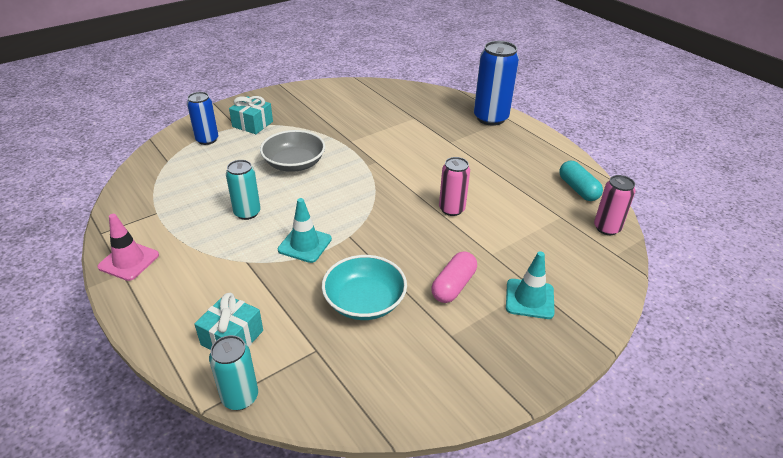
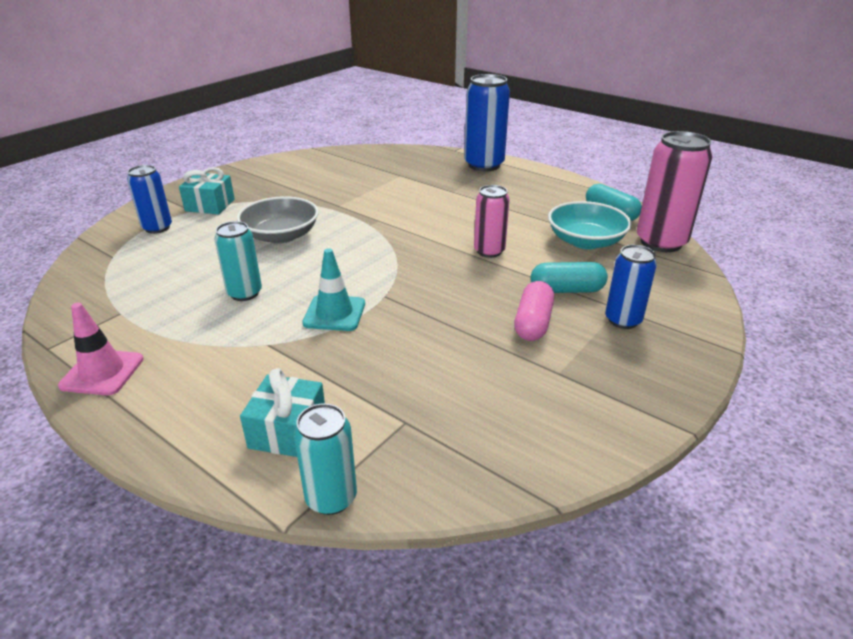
camera: 15 degrees left, 5 degrees down
turquoise bowl [322,255,407,320] -> turquoise bowl moved to [548,201,632,249]
turquoise traffic cone [506,251,555,319] -> blue can [605,245,657,329]
pink can [594,175,636,235] -> pink can [637,131,712,252], size x1.66
none -> turquoise capsule [531,262,608,293]

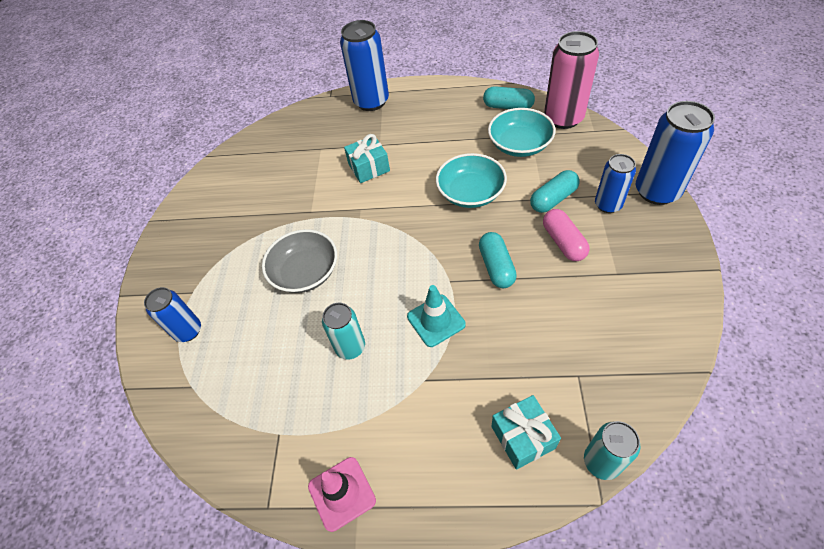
camera: 30 degrees left, 20 degrees up
turquoise gift [179,167,235,214] -> turquoise gift moved to [344,134,390,183]
pink can [474,185,510,258] -> turquoise bowl [436,153,507,208]
none -> turquoise capsule [479,232,517,288]
none -> blue can [636,101,715,205]

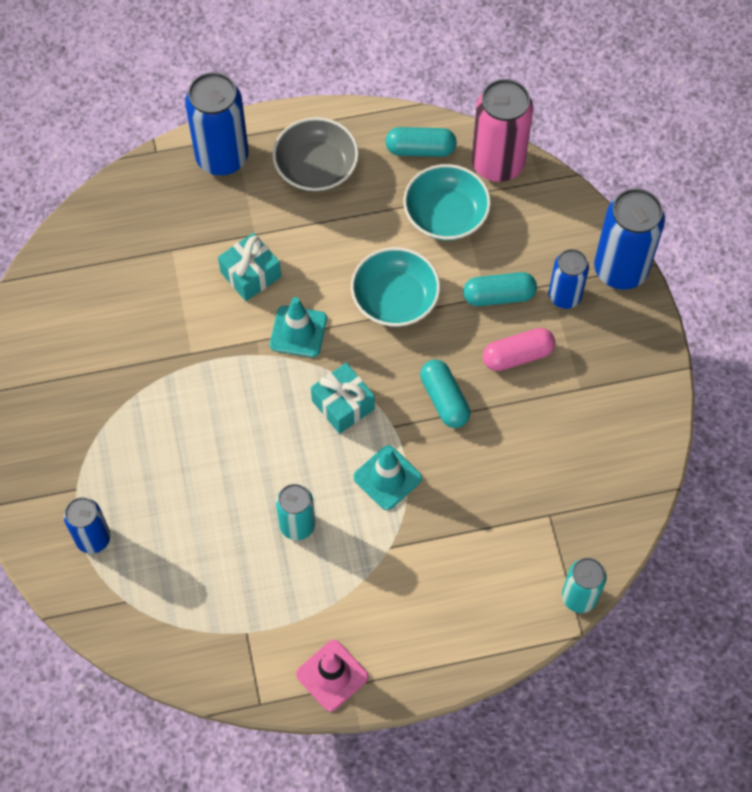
camera: 20 degrees left, 10 degrees up
grey bowl [262,229,337,293] -> grey bowl moved to [273,117,359,192]
turquoise gift [491,395,561,470] -> turquoise gift moved to [311,363,375,434]
turquoise capsule [530,170,580,213] -> turquoise capsule turned 45 degrees clockwise [463,272,537,306]
pink capsule [543,209,590,261] -> pink capsule turned 75 degrees counterclockwise [483,328,555,371]
none -> turquoise traffic cone [270,297,327,357]

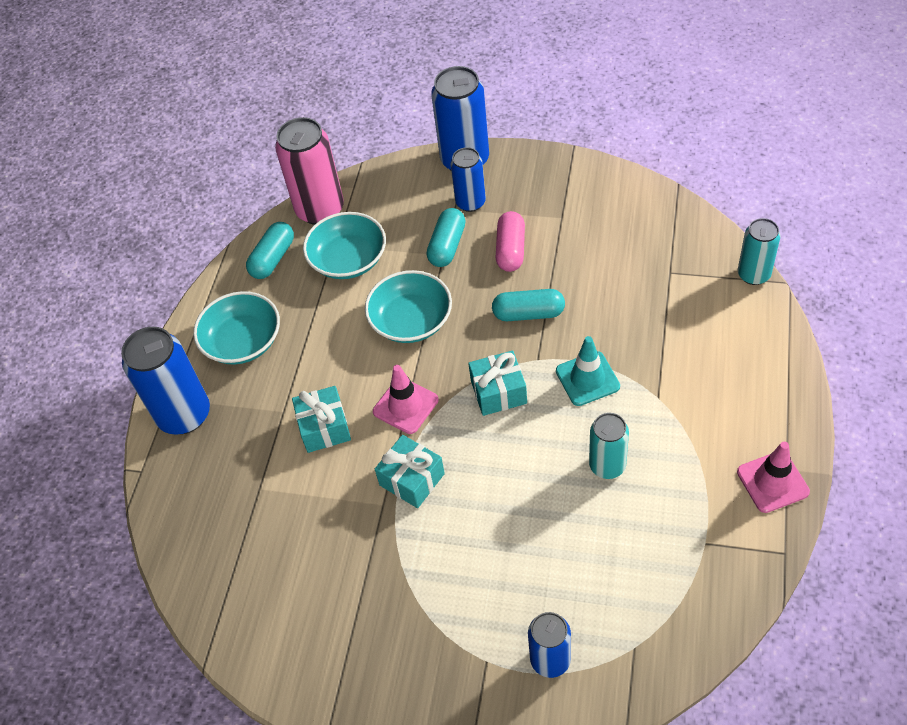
camera: 60 degrees left, 10 degrees down
turquoise traffic cone [270,297,327,357] -> pink traffic cone [373,365,439,434]
grey bowl [273,117,359,192] -> turquoise bowl [193,291,280,364]
none -> turquoise gift [375,435,445,508]

